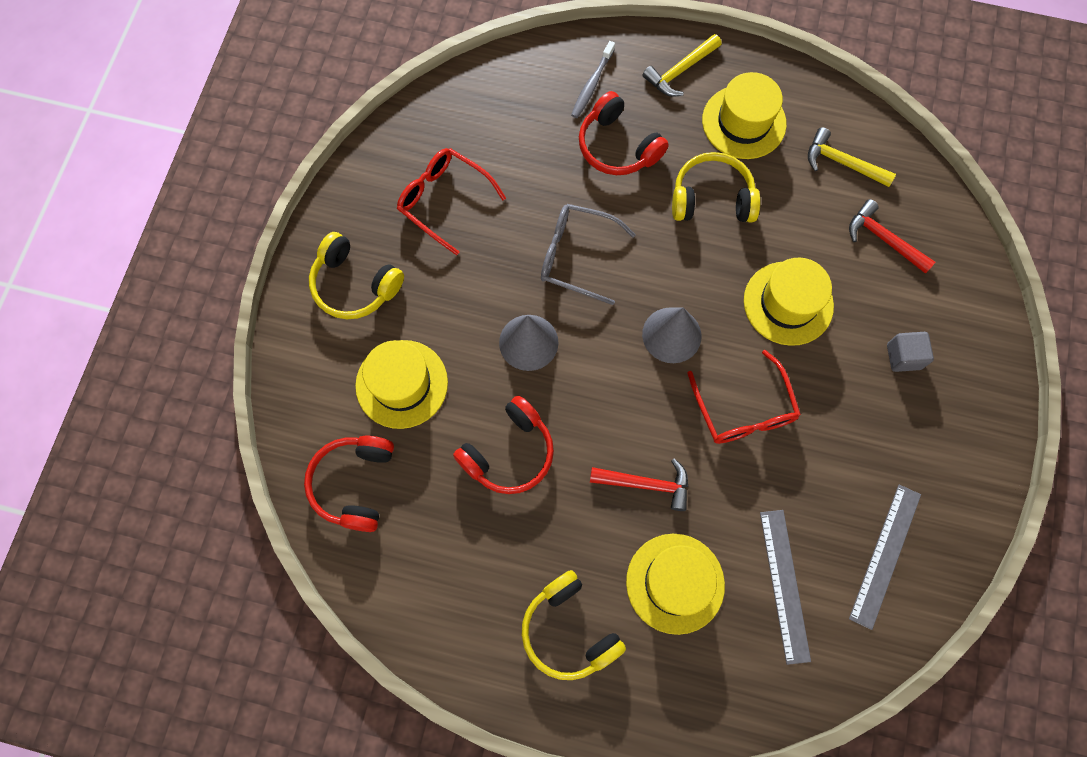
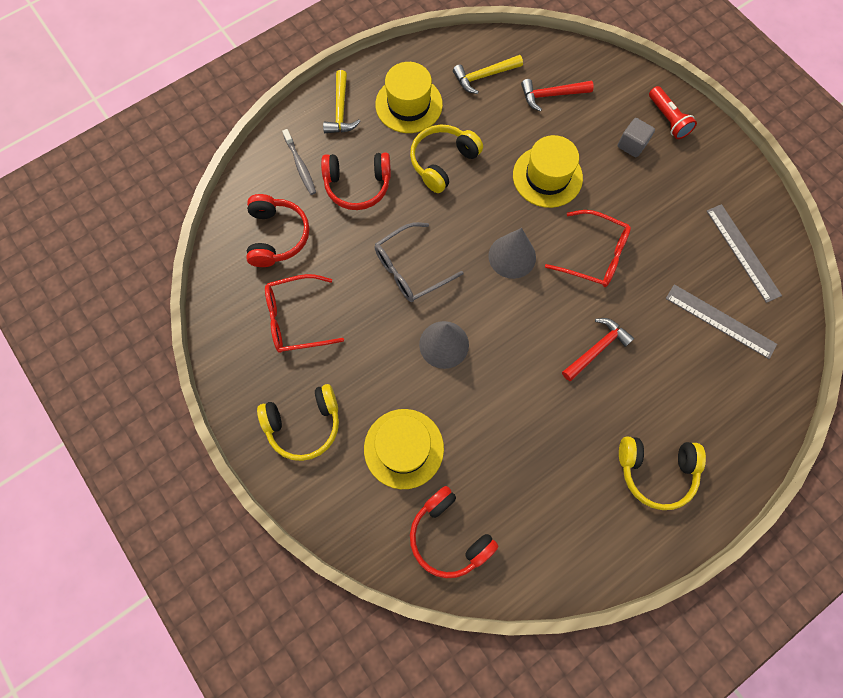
camera: 50 degrees left, 0 degrees up
red headphones [453,396,554,494] -> red headphones moved to [246,194,309,267]
yellow hat [626,534,725,635] -> none
none -> red flashlight [649,86,697,139]

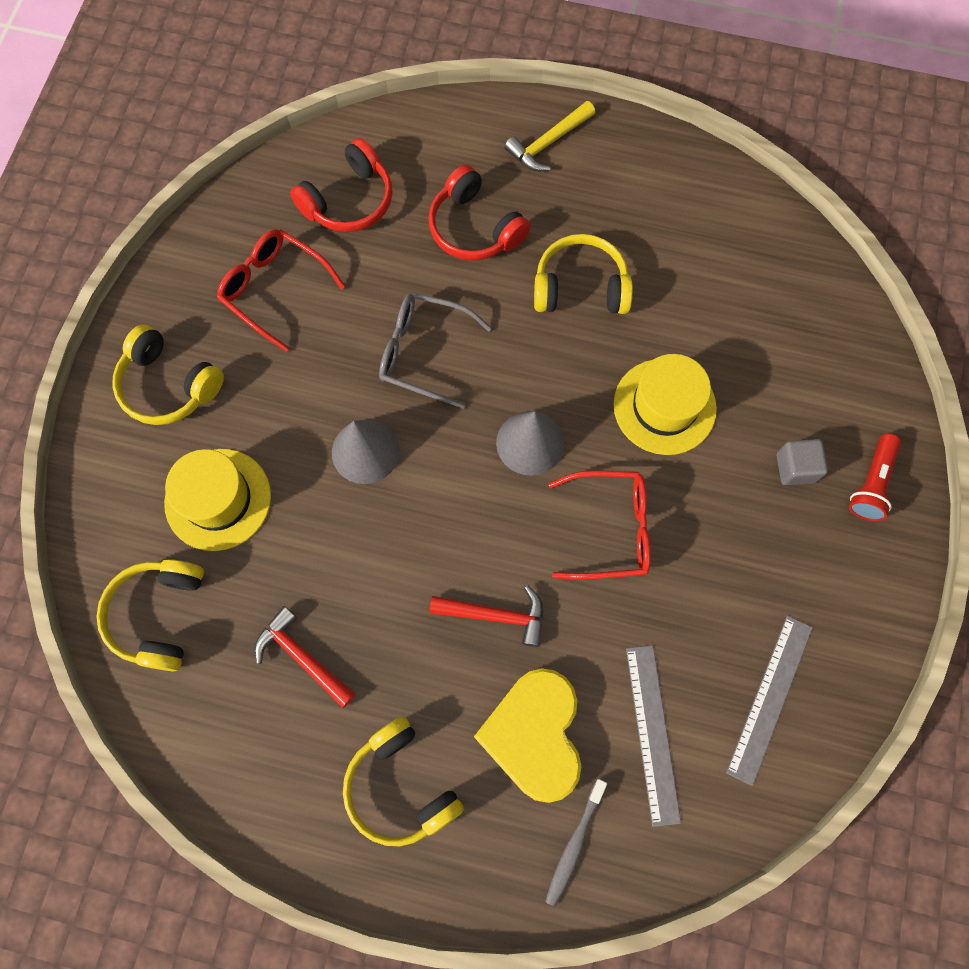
camera: 50 degrees right, 0 degrees up
grey toothbrush [282,129,316,195] -> grey toothbrush moved to [545,779,607,907]
yellow hat [375,62,443,133] -> none
red headphones [410,486,498,578] -> yellow headphones [96,559,204,672]
yellow hammer [453,55,523,94] -> none
red hammer [521,79,594,112] -> red hammer moved to [254,606,356,708]
red glasses [545,210,631,287] -> red glasses turned 75 degrees counterclockwise [548,470,651,579]
none -> yellow heart [474,668,581,803]

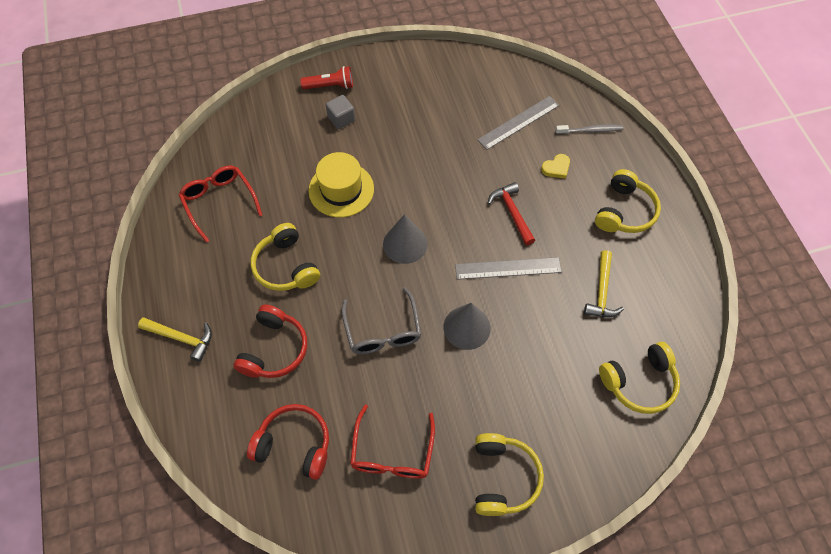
camera: 120 degrees left, 10 degrees down
yellow hat [164,449,271,551] -> none
red hammer [254,606,356,708] -> yellow hammer [584,250,624,317]
yellow heart [474,668,581,803] -> yellow heart [541,154,570,179], size x0.43
red glasses [548,470,651,579] -> red glasses moved to [179,165,262,243]
grey ruler [726,616,813,786] -> grey ruler moved to [455,257,562,280]

